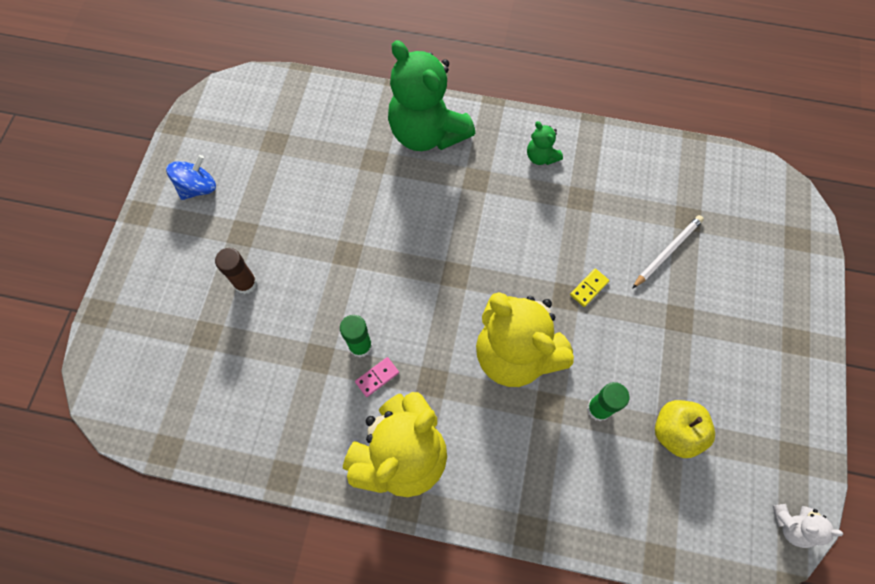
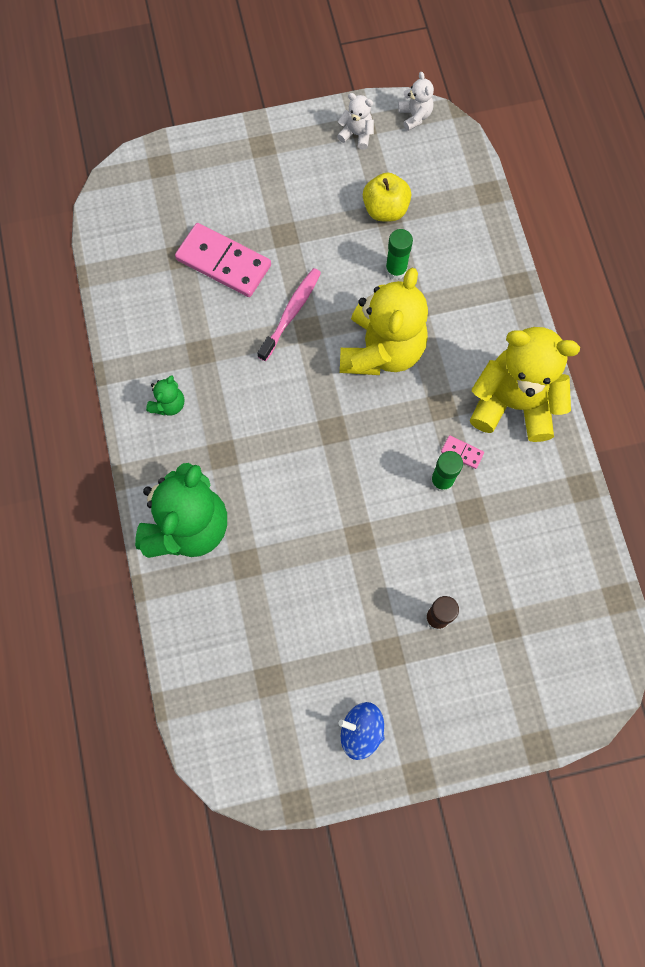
camera: 115 degrees left, 5 degrees up
yellow domino [570,269,609,307] -> pink toothbrush [257,268,321,361]
white pencil [632,215,704,289] -> pink domino [175,223,271,297]
none -> white teddy bear [337,93,374,150]

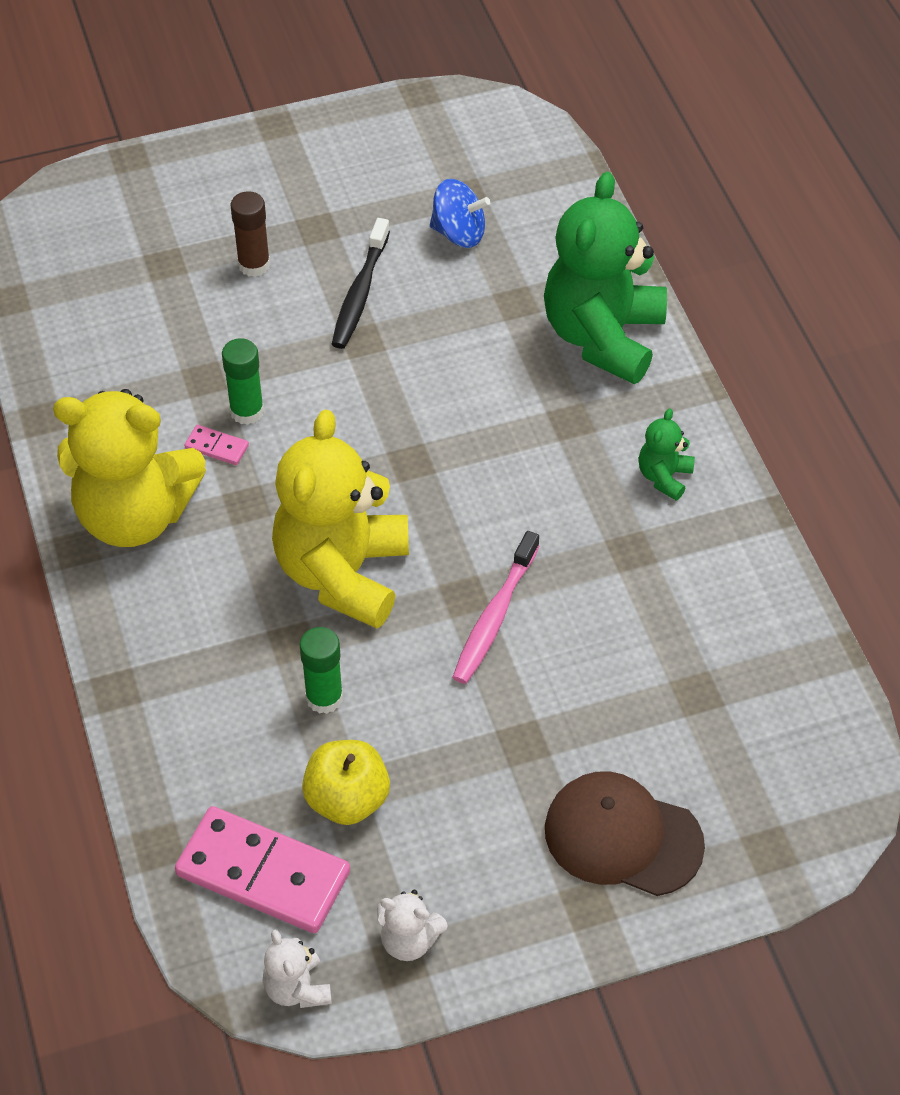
camera: 175 degrees right, 20 degrees down
pink domino [175,223,271,297] -> pink domino moved to [175,806,350,933]
blue spinning top [338,702,385,760] -> blue spinning top moved to [430,179,490,248]
none -> black toothbrush [332,218,390,349]
none -> brown cap [545,771,705,896]

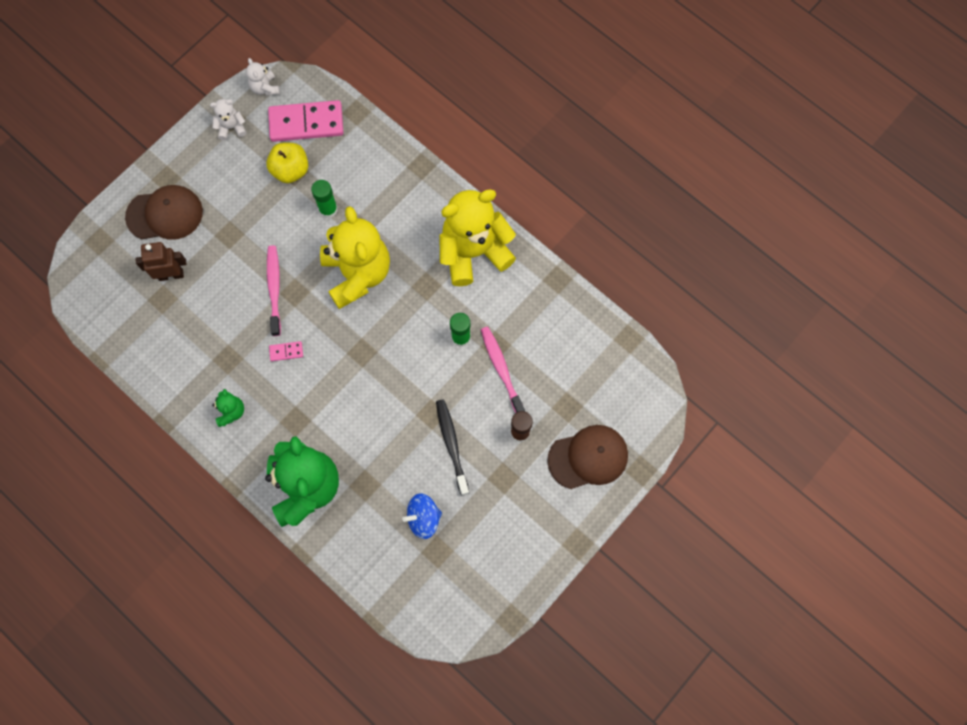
camera: 150 degrees right, 20 degrees up
pink domino [184,425,249,465] -> pink domino moved to [269,341,303,361]
white teddy bear [263,930,332,1008] -> white teddy bear turned 150 degrees counterclockwise [246,58,280,96]
none -> brown robot [135,242,186,281]
none -> pink toothbrush [481,327,525,413]
none -> brown cap [547,425,628,489]

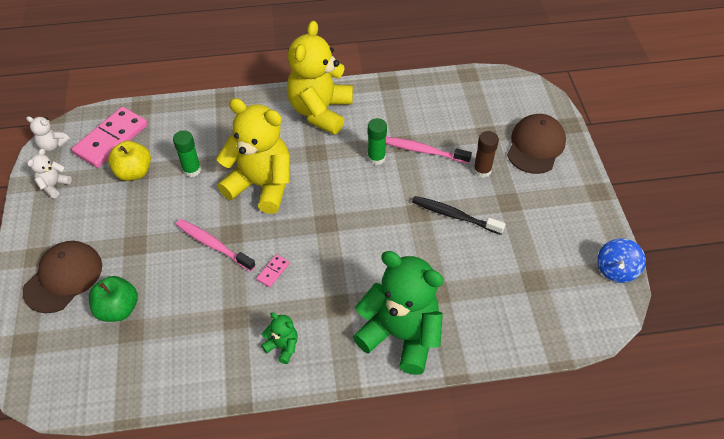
camera: 50 degrees left, 20 degrees down
brown robot [135,242,186,281] -> green apple [89,276,138,322]
blue spinning top [402,493,442,539] -> blue spinning top moved to [597,238,646,283]

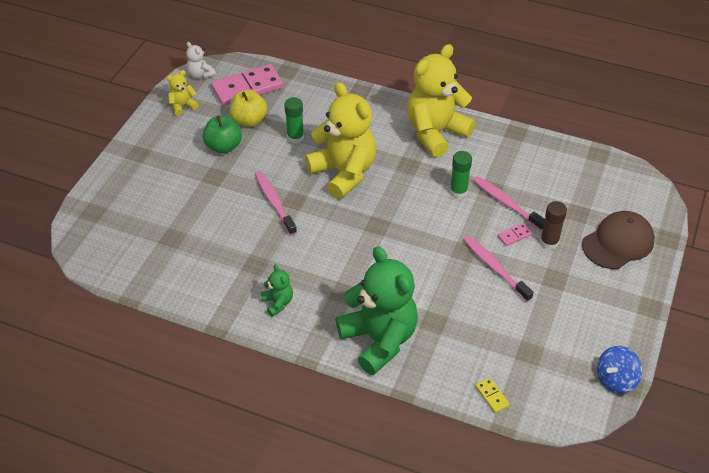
camera: 30 degrees right, 5 degrees down
brown cap [23,241,102,313] -> none
white teddy bear [27,148,72,198] -> yellow teddy bear [167,70,199,116]
green apple [89,276,138,322] -> green apple moved to [203,115,242,154]
pink domino [256,254,289,287] -> pink domino moved to [498,223,532,246]
black toothbrush [412,196,506,235] -> pink toothbrush [464,236,534,302]
none -> yellow domino [475,378,510,413]

